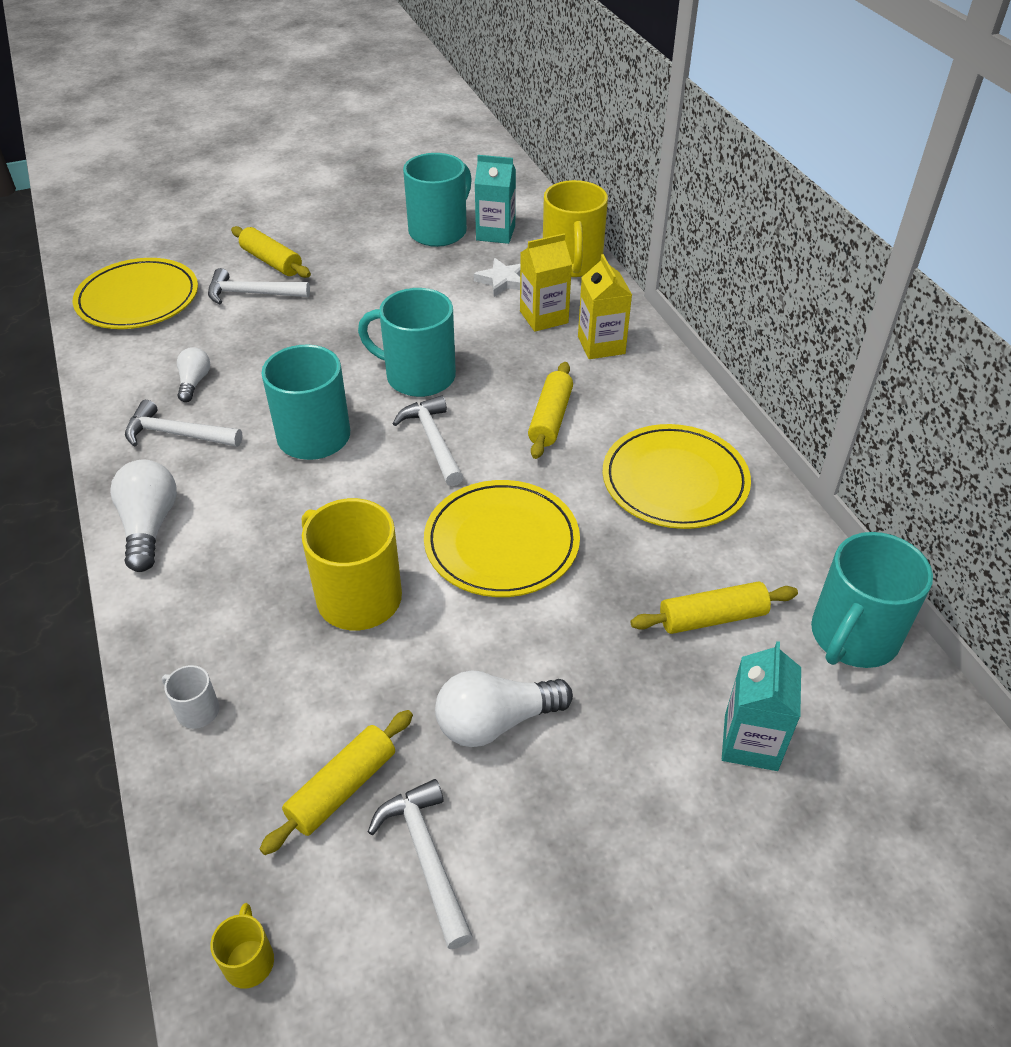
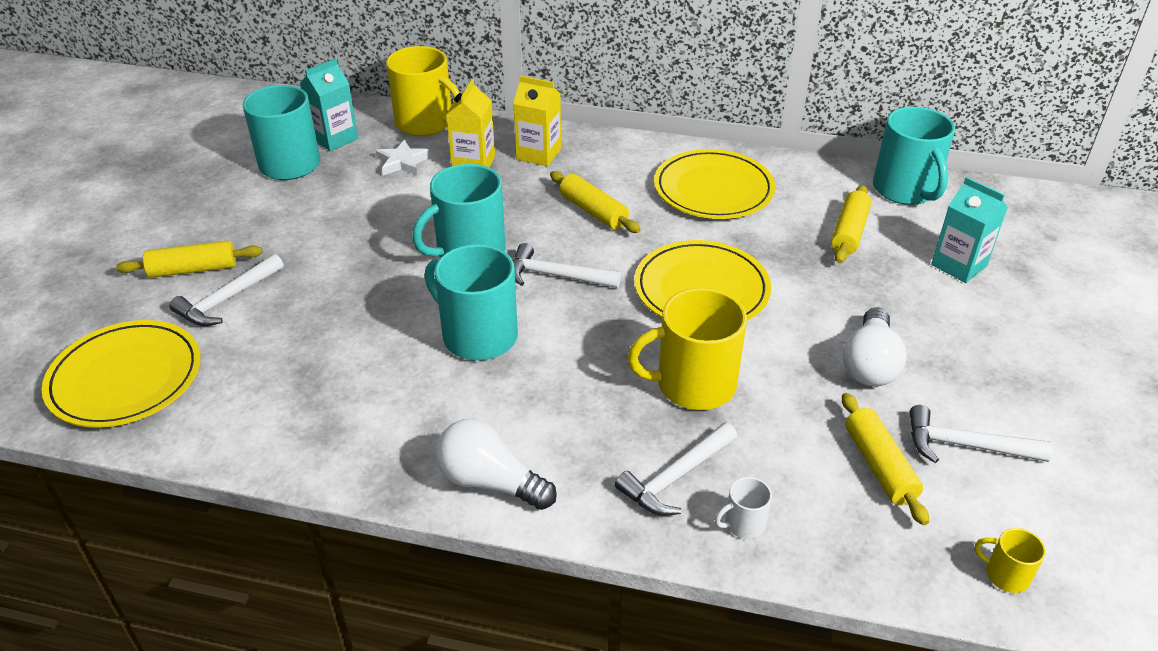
camera: 55 degrees left, 5 degrees down
white hammer [125,400,242,447] -> white hammer moved to [615,422,737,516]
white light bulb [177,347,210,402] -> none

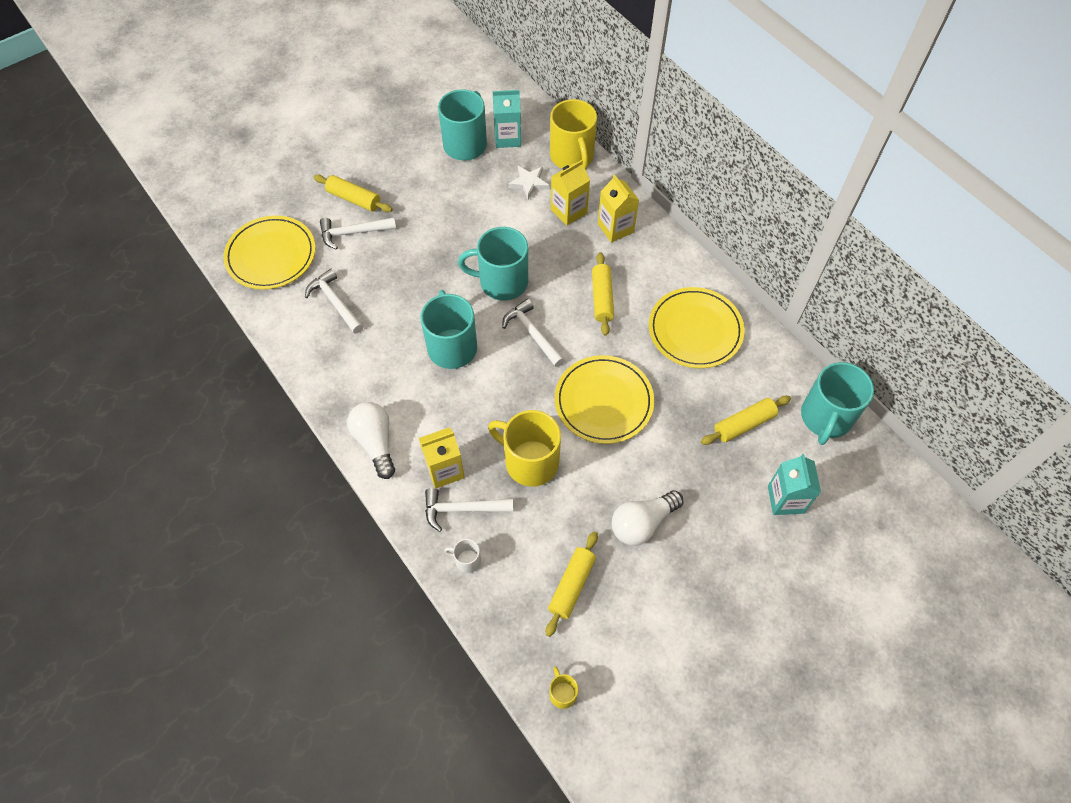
camera: 40 degrees right, 20 degrees up
white hammer [909,405,1053,463] -> white hammer moved to [305,269,363,334]
none -> yellow carton [419,427,465,489]

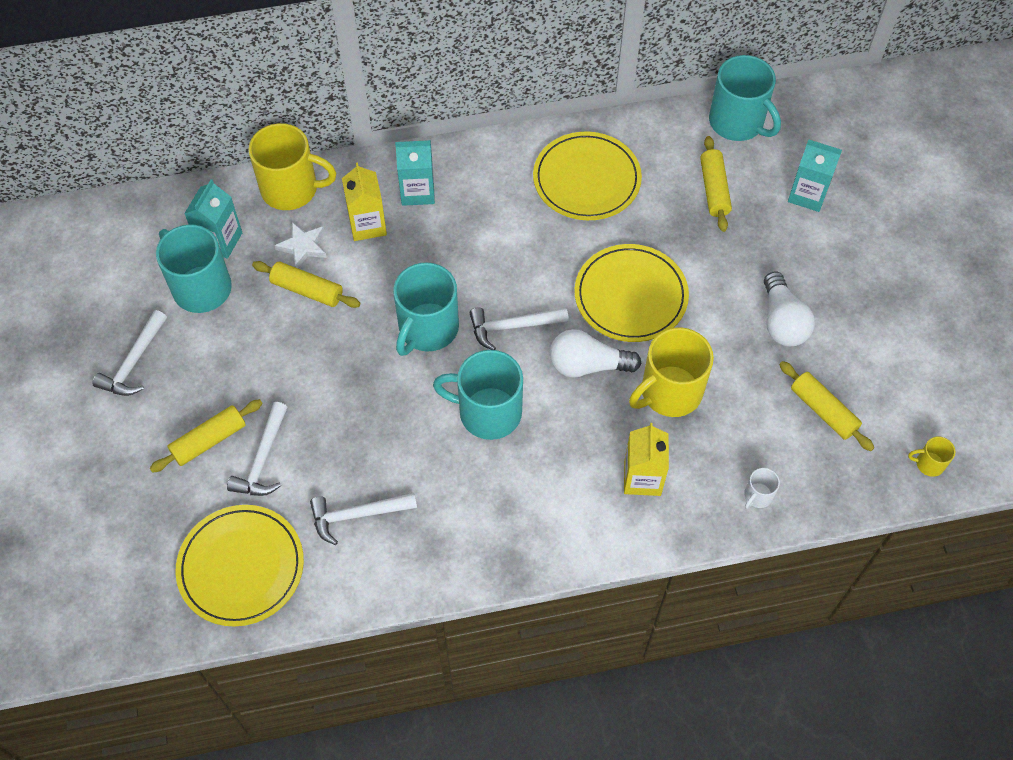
camera: 65 degrees left, 0 degrees up
white light bulb [347,402,395,479] -> white light bulb moved to [550,329,641,378]
white hammer [425,488,513,532] -> white hammer moved to [92,310,167,396]
yellow rolling pin [592,252,614,336] -> yellow rolling pin moved to [252,261,360,308]
yellow carton [598,174,639,243] -> turquoise carton [395,140,435,206]

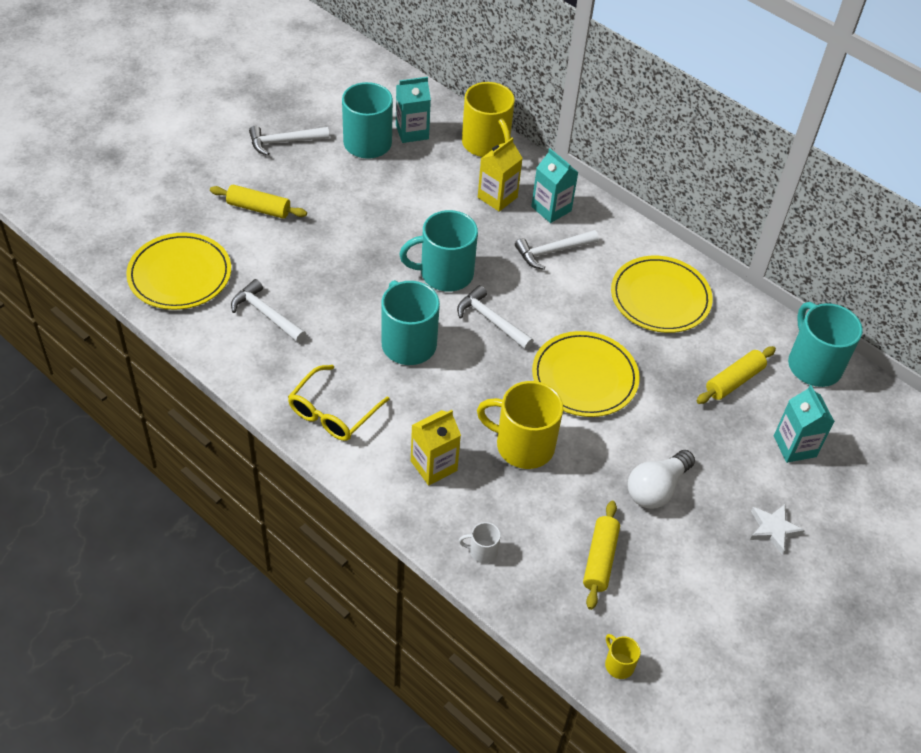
camera: 50 degrees right, 10 degrees down
white hammer [227,402,287,496] -> white hammer moved to [515,230,599,270]
yellow rolling pin [252,261,360,308] -> none
white star [274,222,327,268] -> white star moved to [750,504,805,554]
white light bulb [550,329,641,378] -> none
turquoise mug [709,55,781,141] -> turquoise mug turned 150 degrees clockwise [788,302,863,387]
none -> yellow glasses [288,365,390,441]

